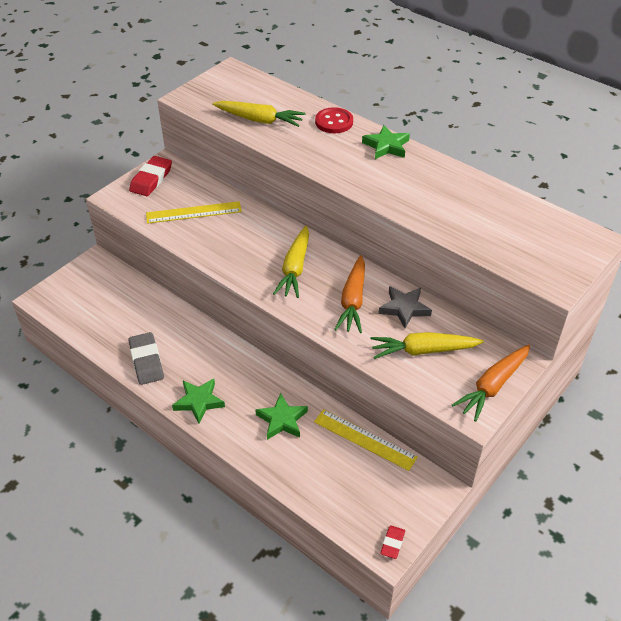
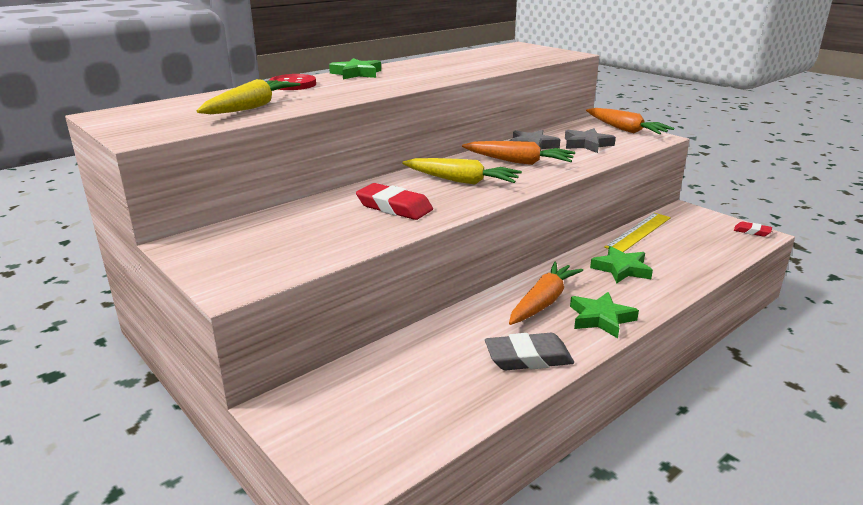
camera: 80 degrees left, 20 degrees down
red eraser [129,156,172,196] -> red eraser moved to [356,183,433,220]
yellow ruler [146,201,242,224] -> none
yellow carrot [370,332,484,359] -> grey star [565,128,616,153]
none -> orange carrot [509,262,583,325]

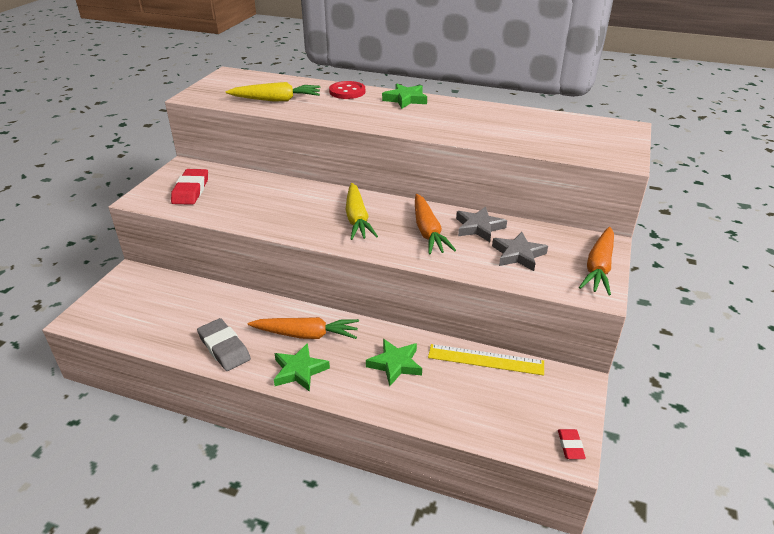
camera: 60 degrees right, 10 degrees up
red eraser [356,183,433,220] -> red eraser moved to [171,169,208,205]

